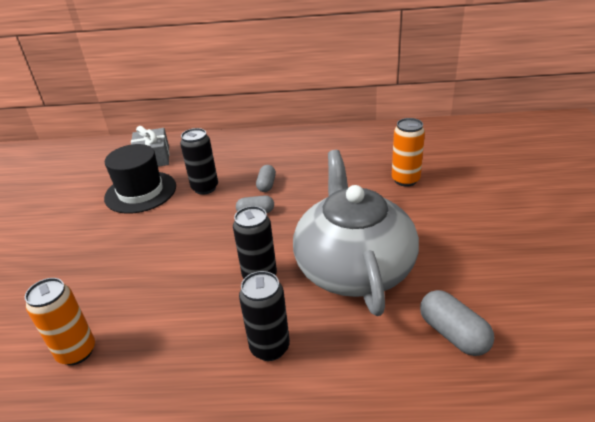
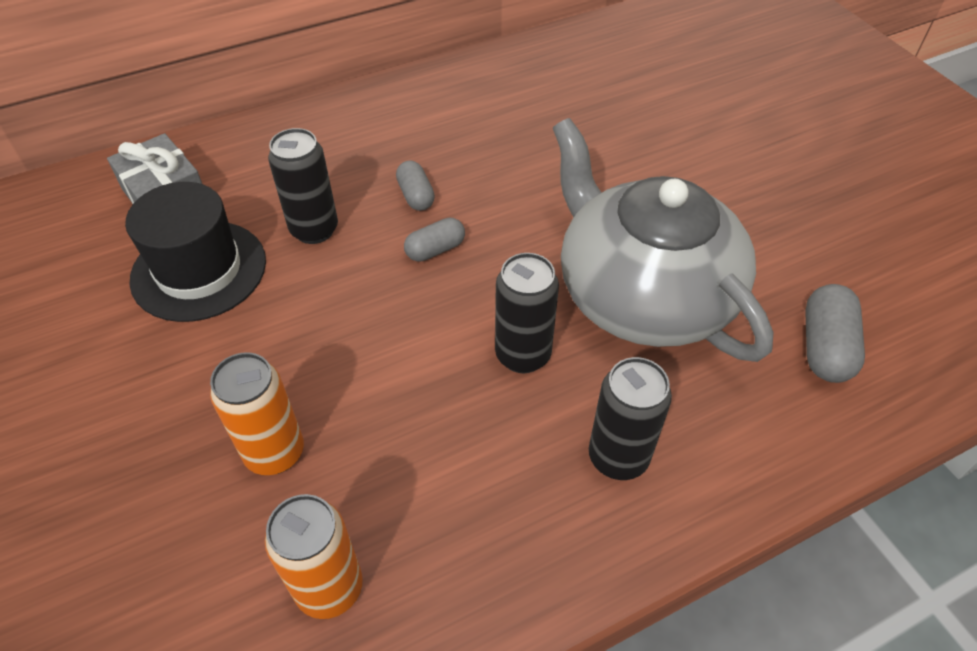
camera: 30 degrees left, 15 degrees up
orange can [392,118,425,187] -> orange can moved to [210,352,304,475]
grey capsule [420,290,494,356] -> grey capsule turned 75 degrees clockwise [805,284,865,383]

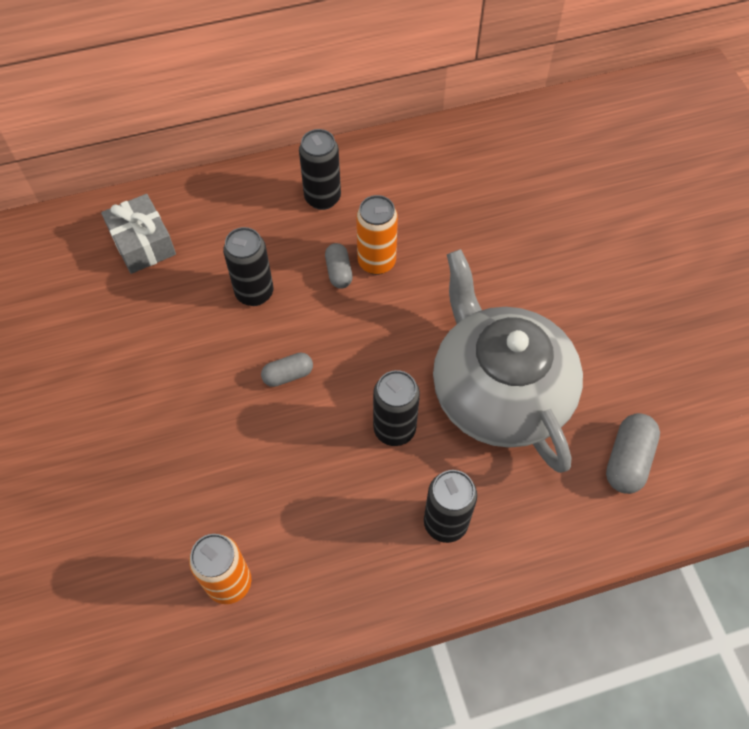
camera: 10 degrees right, 10 degrees up
black hat [125,182,266,322] -> none
orange can [210,352,304,475] -> orange can moved to [356,195,398,275]
grey capsule [404,217,465,262] -> grey capsule moved to [261,353,313,387]
none -> black can [299,129,341,210]

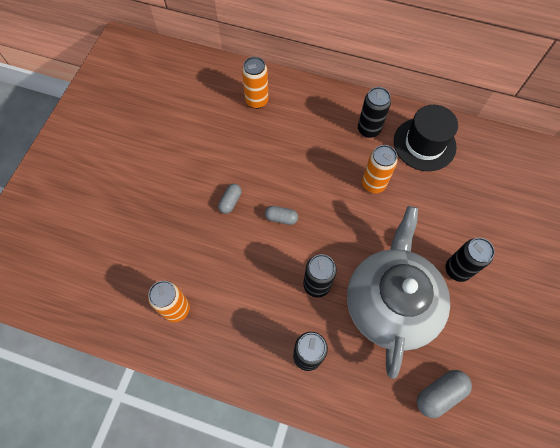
camera: 35 degrees right, 5 degrees up
grey gift [101,194,176,274] -> orange can [242,57,268,109]
black can [223,227,273,306] -> black can moved to [446,238,495,282]
grey capsule [325,243,353,289] -> grey capsule moved to [218,184,242,214]
none -> black hat [394,105,458,171]

